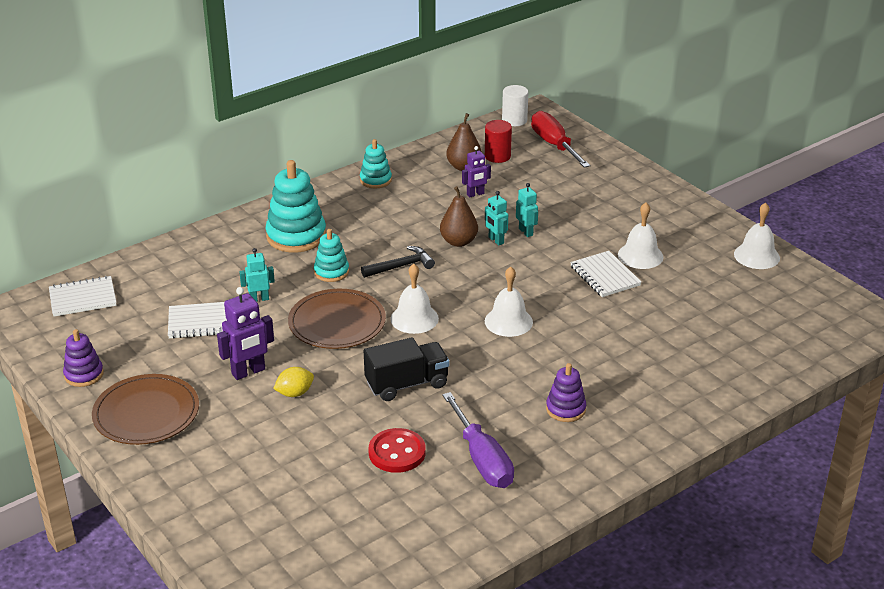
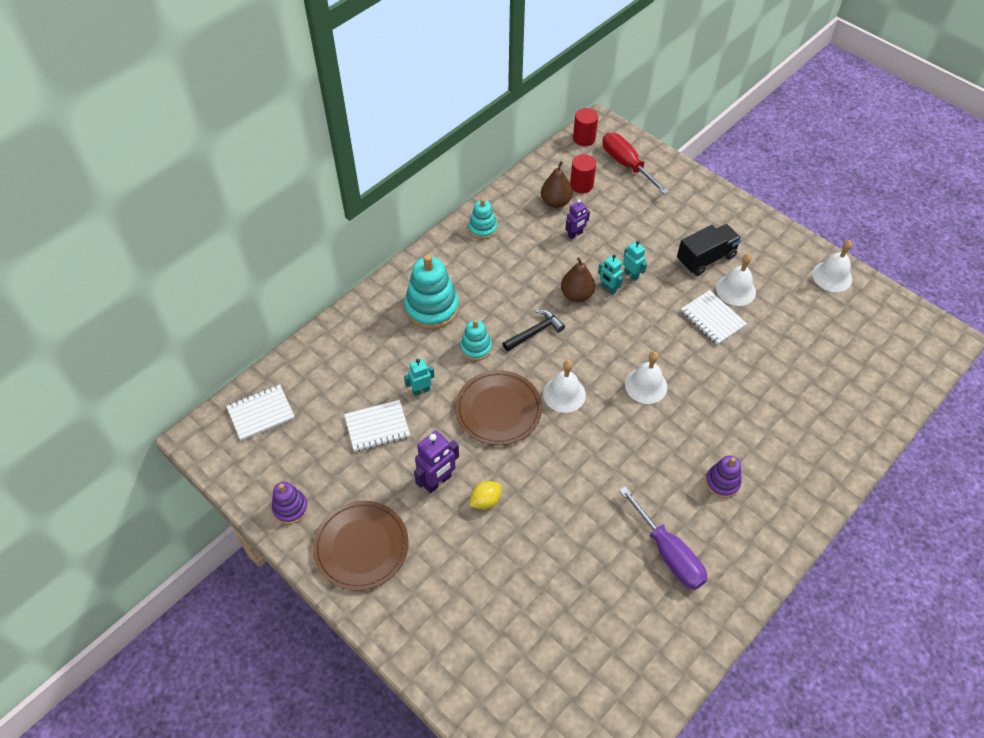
camera: 10 degrees left, 20 degrees up
black truck [364,337,450,401] -> black truck moved to [677,224,742,276]
red button [368,428,426,473] -> none
white cylinder [502,85,528,126] -> red cylinder [573,108,598,146]

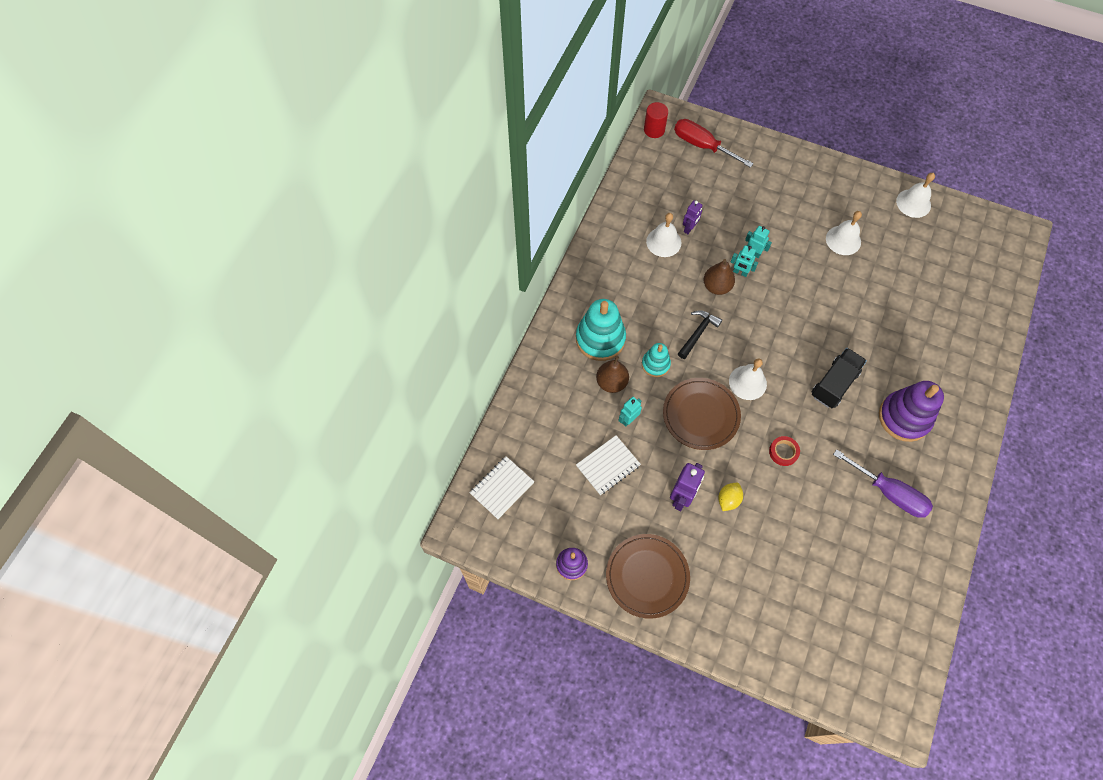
camera: 20 degrees left, 10 degrees up
turquoise stacking toy [469,198,497,239] -> none
brown pear [541,161,573,208] -> brown pear moved to [596,356,629,393]
red cylinder [570,154,596,193] -> none
white bell [625,352,667,404] -> white bell moved to [646,213,681,257]
black truck [677,224,742,276] -> black truck moved to [812,348,867,408]
white notebook [681,290,747,345] -> none
purple stacking toy [705,456,741,498] -> purple stacking toy [879,381,944,442], size x1.76
none -> red tape [769,436,800,466]

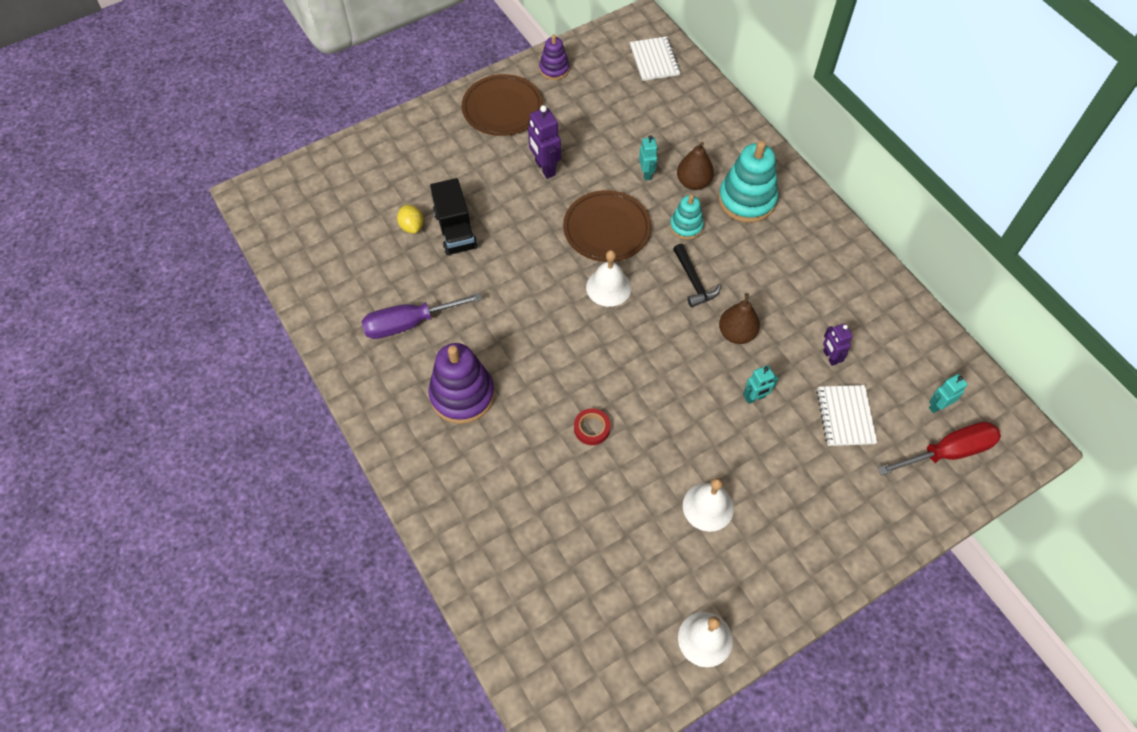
camera: 125 degrees right, 5 degrees down
white notebook [576,435,641,495] -> white notebook moved to [816,385,877,446]
red cylinder [644,102,668,138] -> none
white bell [646,213,681,257] -> none
yellow lemon [718,483,743,511] -> yellow lemon moved to [397,205,423,234]
turquoise robot [731,245,758,277] -> turquoise robot moved to [929,374,968,413]
red tape [769,436,800,466] -> red tape moved to [574,408,610,445]
black truck [812,348,867,408] -> black truck moved to [430,178,478,255]

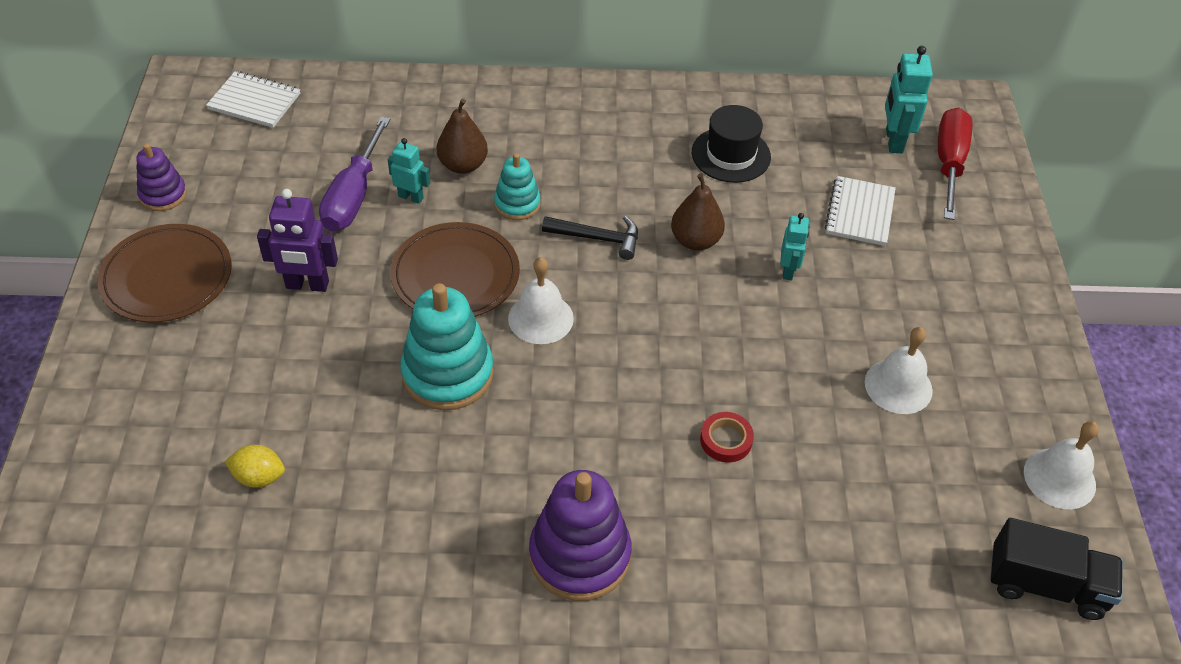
camera: 60 degrees left, 10 degrees down
purple screwdriver [362,293,482,339] -> purple screwdriver moved to [319,117,390,231]
black truck [430,178,478,255] -> black truck moved to [990,518,1123,620]
turquoise stacking toy [719,141,778,223] -> turquoise stacking toy moved to [400,283,494,410]
white notebook [816,385,877,446] -> white notebook turned 75 degrees clockwise [825,176,896,246]
purple robot [823,323,853,366] -> none
turquoise robot [929,374,968,413] -> turquoise robot [885,46,933,153], size x1.58
none -> black hat [692,105,771,183]

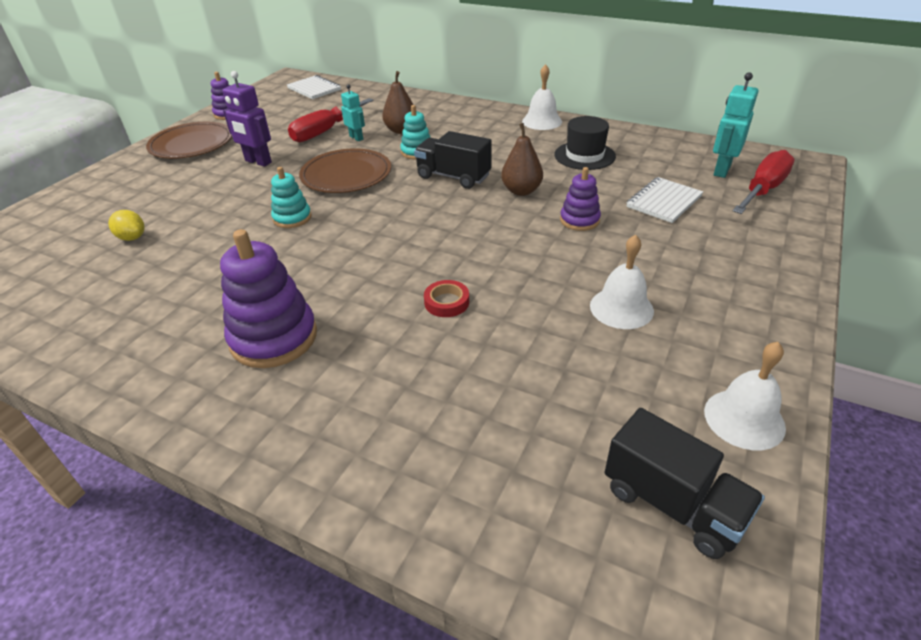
camera: 30 degrees right, 10 degrees down
purple screwdriver [319,117,390,231] -> red screwdriver [288,98,374,142]
turquoise stacking toy [400,283,494,410] -> turquoise stacking toy [271,167,311,228], size x0.57
white bell [508,257,574,344] -> white bell moved to [522,64,562,130]
black hammer [542,216,638,260] -> black truck [414,131,492,189]
turquoise robot [780,213,809,280] -> purple stacking toy [560,167,601,231]

